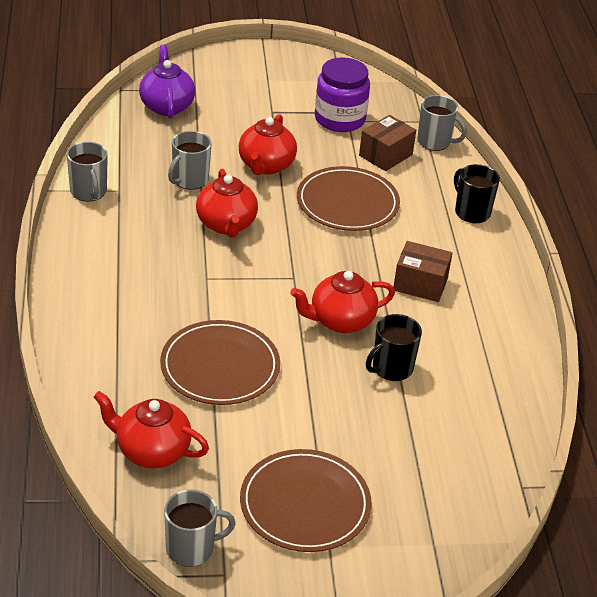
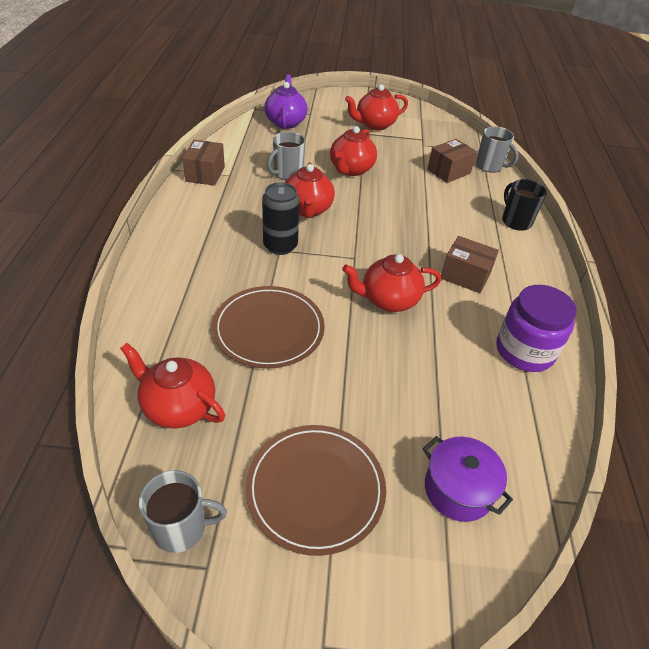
camera: 10 degrees right, 5 degrees up
grey mug [67,142,108,202] -> brown box [182,140,225,186]
brown plate [297,166,400,231] -> none
purple jar [315,57,370,132] -> purple jar moved to [496,285,577,372]
black mug [366,314,422,381] -> none
none -> black can [262,182,300,255]
none -> red teapot [345,84,408,130]
none -> purple pot [423,436,513,522]

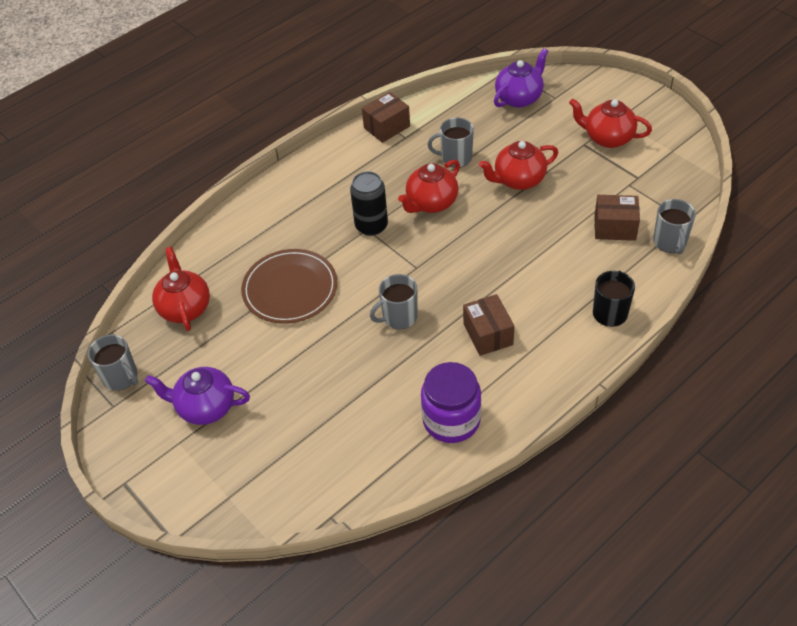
camera: 50 degrees right, 5 degrees up
brown plate [246,425,386,556] -> purple teapot [145,367,250,425]
red teapot [342,254,441,312] -> grey mug [370,274,418,330]
purple pot [423,436,513,522] -> none

